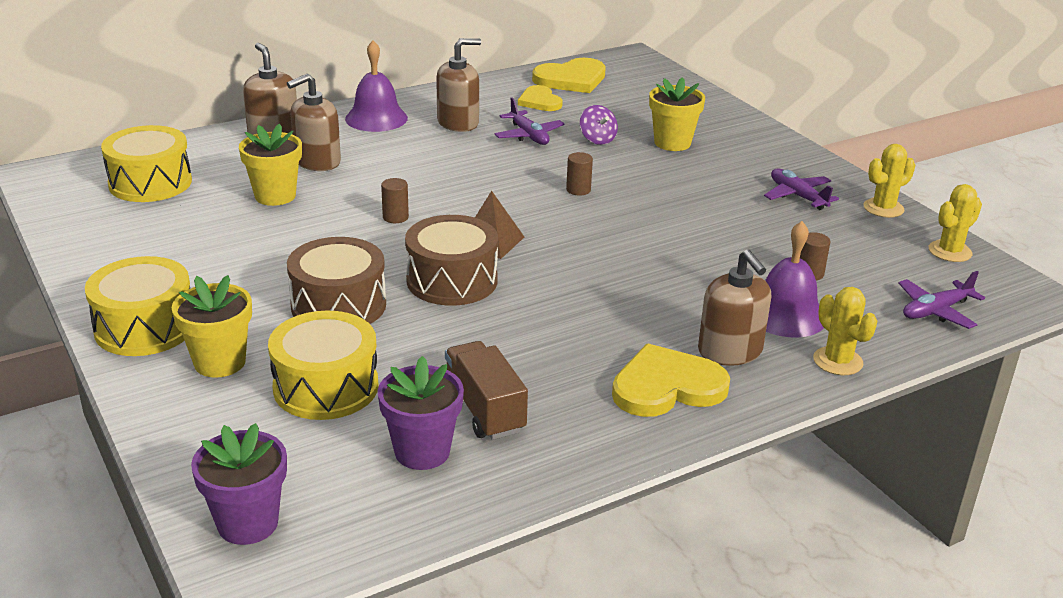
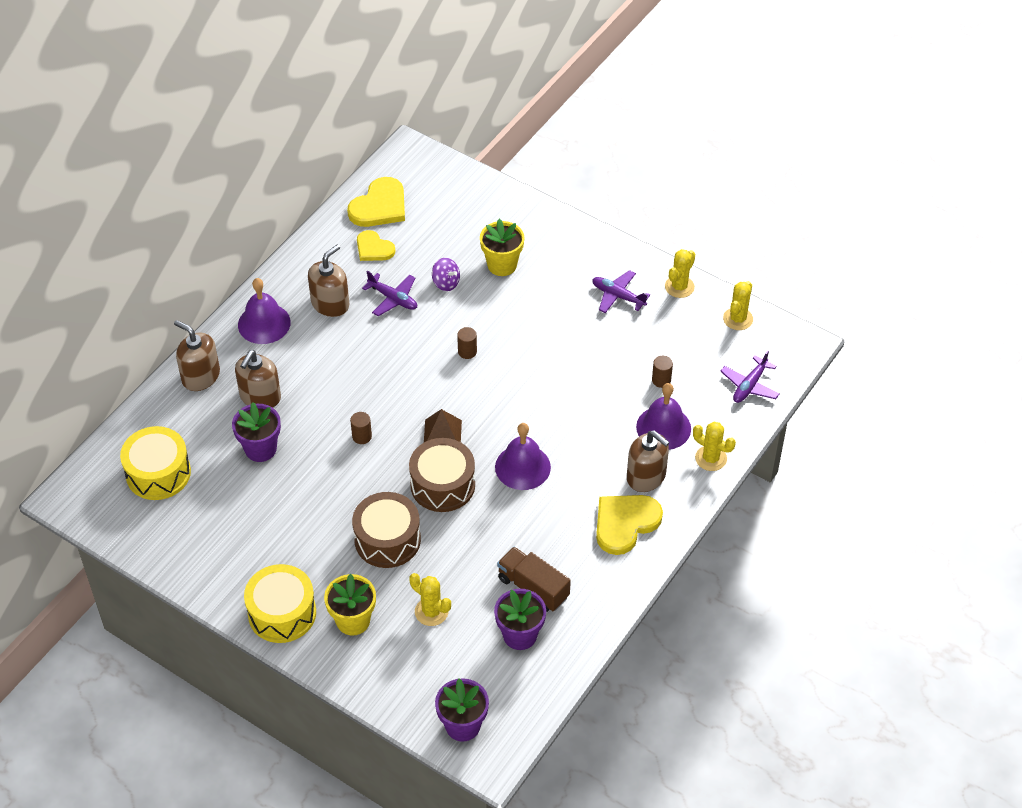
camera: 25 degrees left, 20 degrees up
yellow flower pot [239,124,302,206] -> purple flower pot [232,402,281,462]
yellow drum [268,311,379,420] -> yellow cactus [409,573,451,626]
none -> purple bell [495,423,551,490]

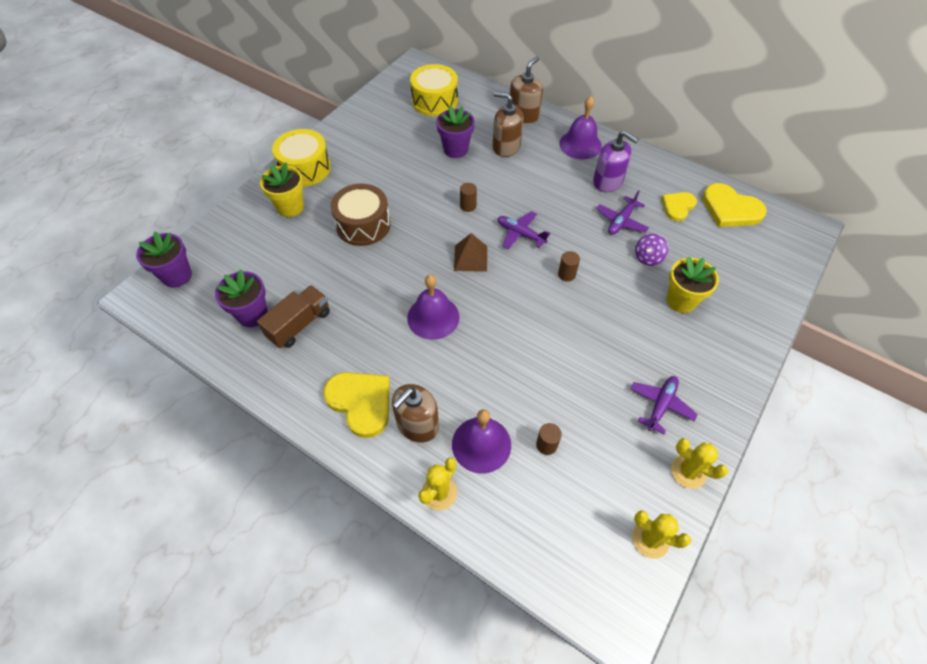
camera: 90 degrees right, 5 degrees up
brown soap dispenser [308,244,349,317] -> purple soap dispenser [593,131,639,192]
brown drum [409,438,475,512] -> none
yellow cactus [409,573,451,626] -> none
purple plane [720,351,780,403] -> purple plane moved to [498,211,551,249]

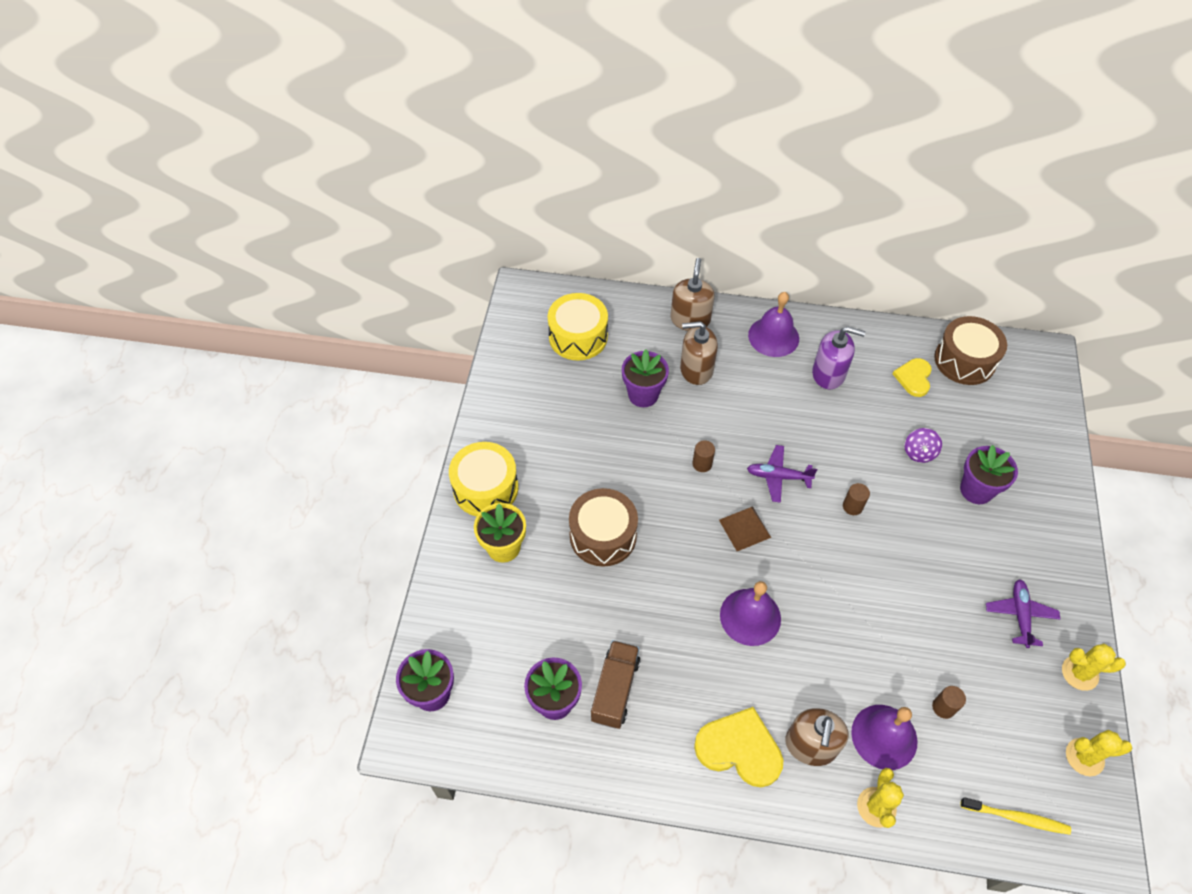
camera: 25 degrees left, 0 degrees up
purple plane [596,190,649,235] -> none
yellow flower pot [666,256,719,313] -> purple flower pot [960,445,1018,504]
yellow heart [702,183,767,227] -> brown drum [934,316,1007,385]
none -> yellow toothbrush [961,797,1071,835]

